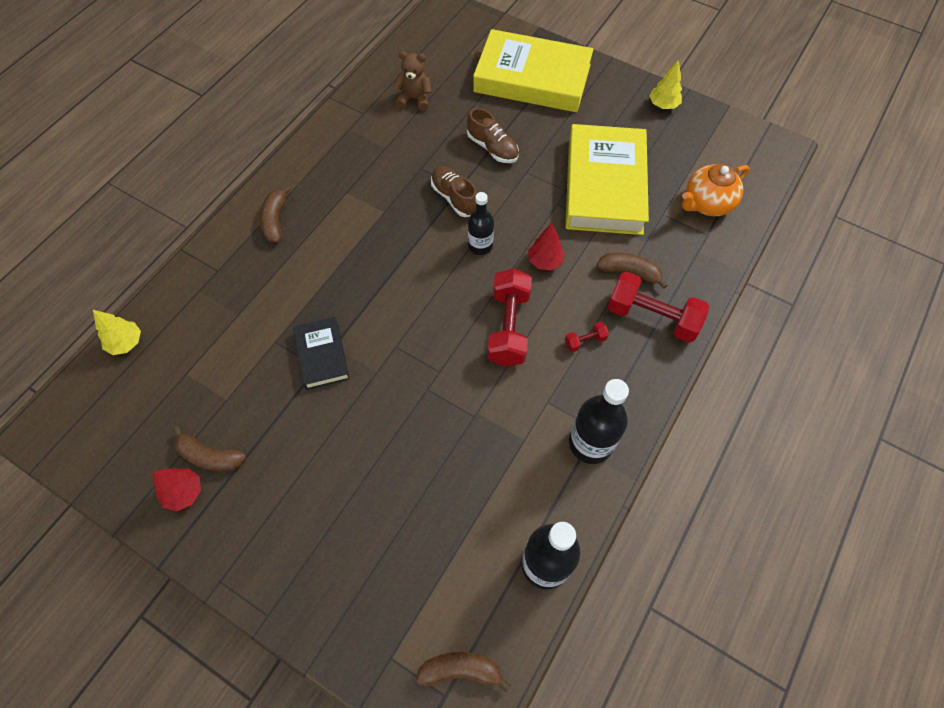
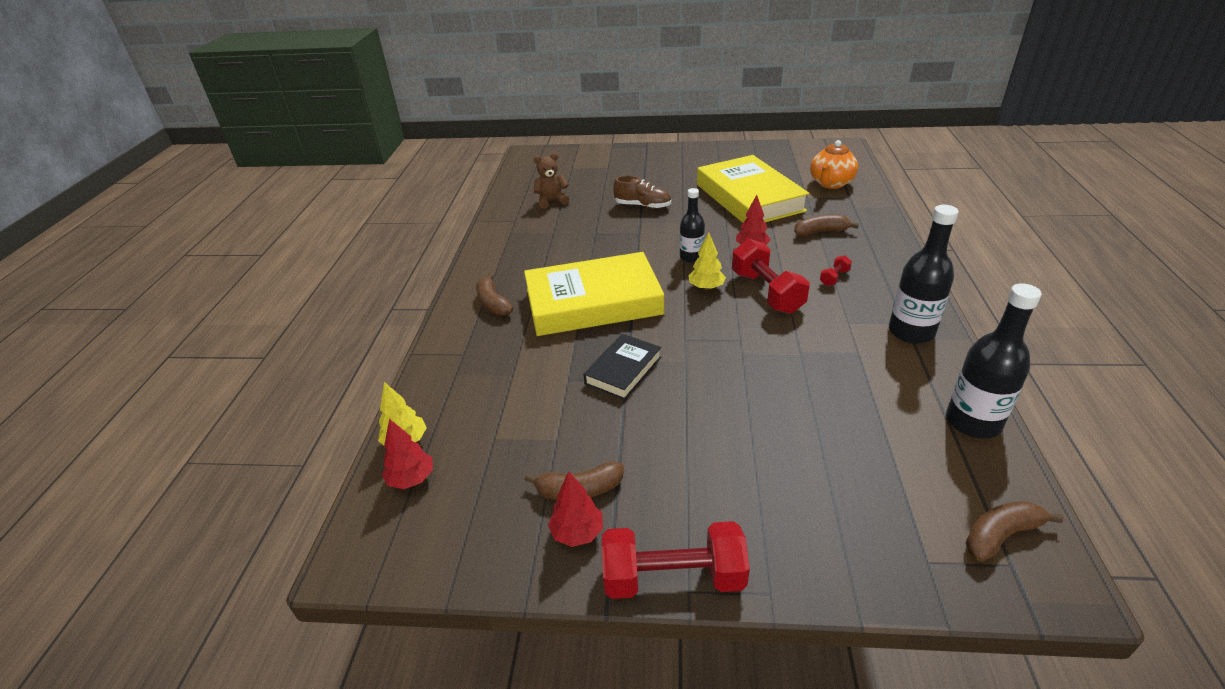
camera: 25 degrees left, 25 degrees down
black book [293,317,350,390] -> black book turned 75 degrees clockwise [583,334,661,400]
brown shoe [431,166,477,217] -> none
yellow book [473,29,594,112] -> yellow book moved to [524,252,664,336]
red dumbbell [608,272,709,342] -> red dumbbell moved to [602,521,750,599]
yellow tree [650,59,682,109] -> yellow tree moved to [688,232,726,290]
none -> red tree [382,419,433,489]

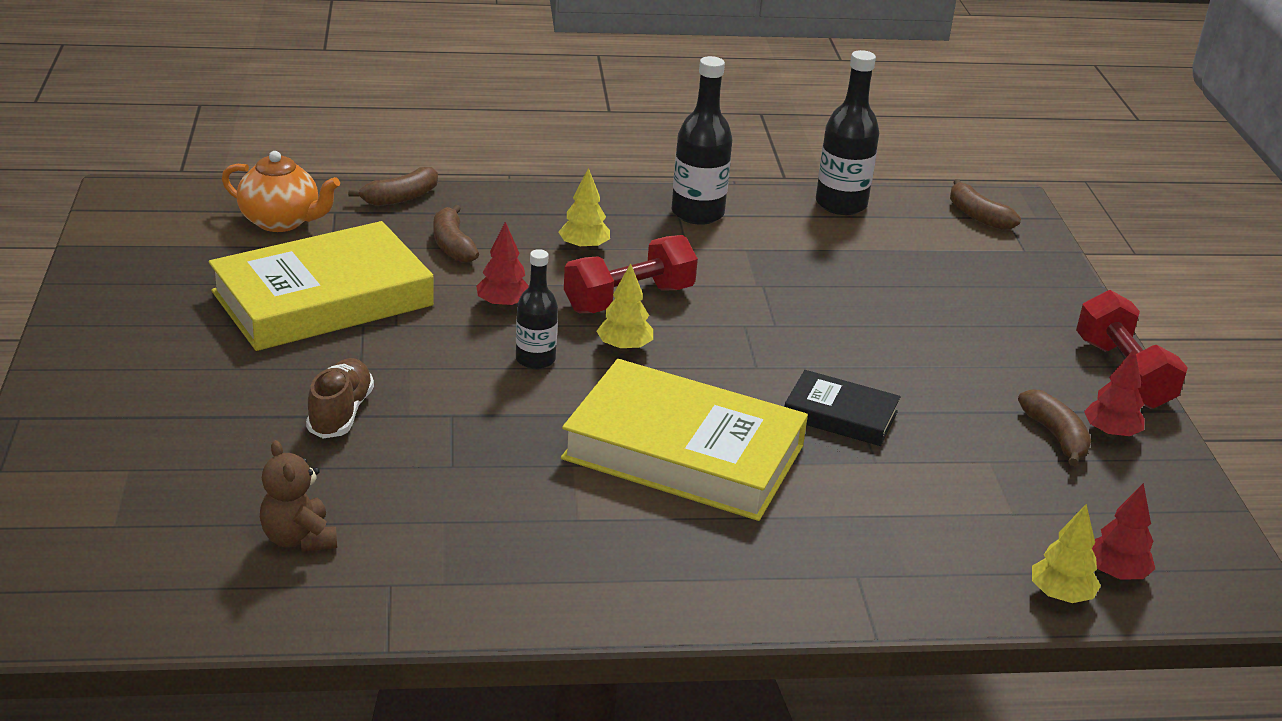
camera: 105 degrees left, 5 degrees down
brown banana [476,273,513,316] -> brown banana moved to [348,167,438,206]
yellow book [524,252,664,336] -> yellow book turned 45 degrees counterclockwise [561,359,808,521]
red dumbbell [820,255,852,286] -> yellow tree [558,168,610,251]

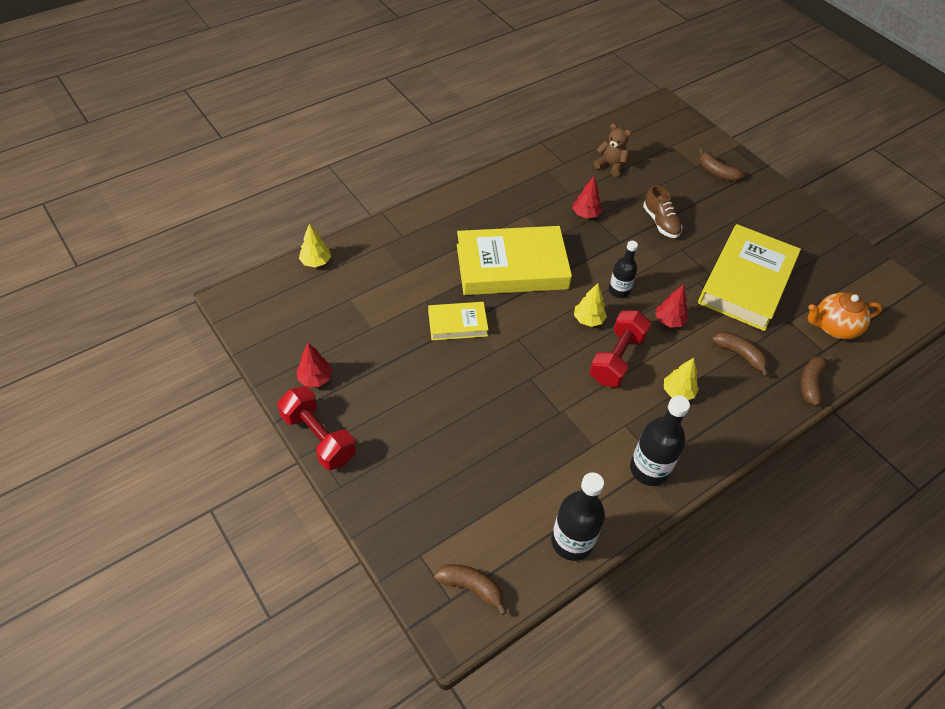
camera: 150 degrees right, 20 degrees up
black book [785,370,901,446] -> yellow book [428,302,488,341]
brown banana [1018,389,1091,466] -> brown banana moved to [699,149,745,181]
red tree [1092,483,1155,579] -> red tree moved to [572,176,602,218]

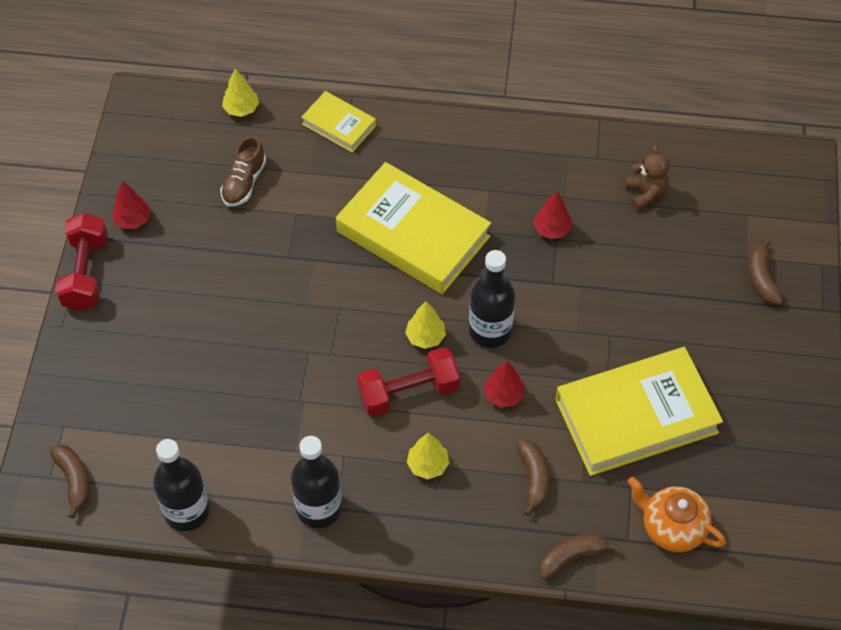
camera: 45 degrees right, 5 degrees up
yellow book [428,302,488,341] -> yellow book moved to [301,91,376,153]
black bottle [609,241,638,298] -> black bottle [469,250,515,348], size x1.56
brown shoe [643,185,682,238] -> brown shoe moved to [220,136,266,207]

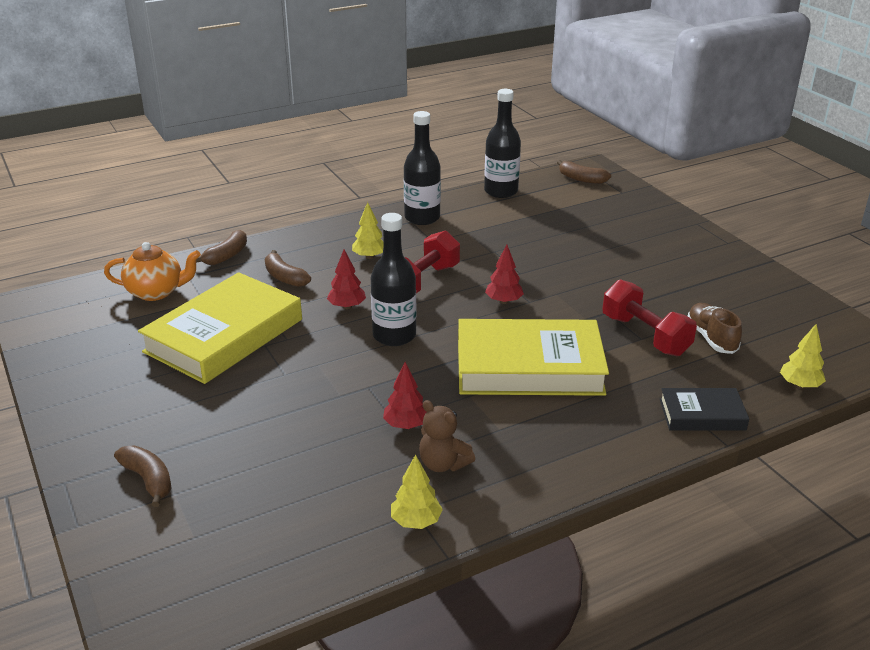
camera: 145 degrees right, 25 degrees down
red dumbbell [55,213,108,311] -> red dumbbell moved to [602,279,697,356]
red tree [112,181,151,229] -> red tree moved to [485,244,524,304]
yellow book [301,91,376,153] -> black book [660,388,749,430]
yellow tree [405,301,446,349] -> yellow tree moved to [391,454,443,529]
brown teddy bear [625,145,670,210] -> brown teddy bear moved to [419,400,475,472]

